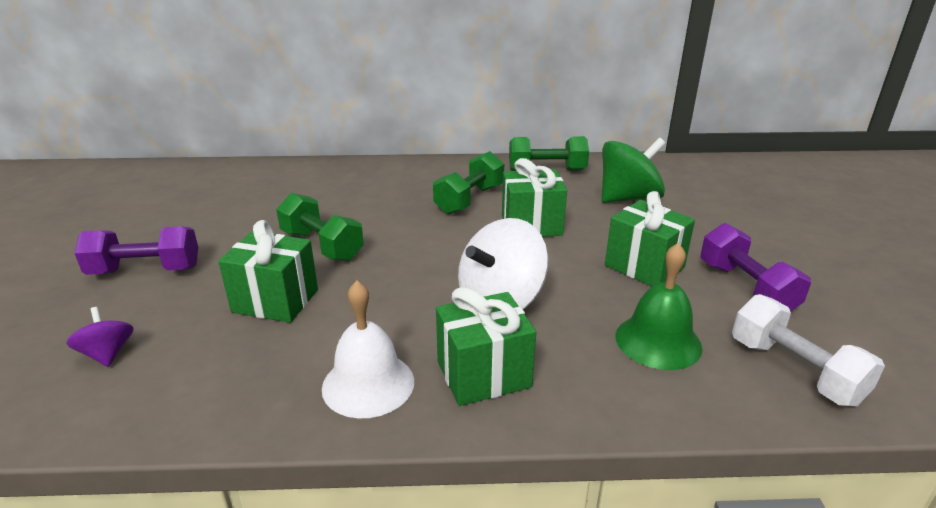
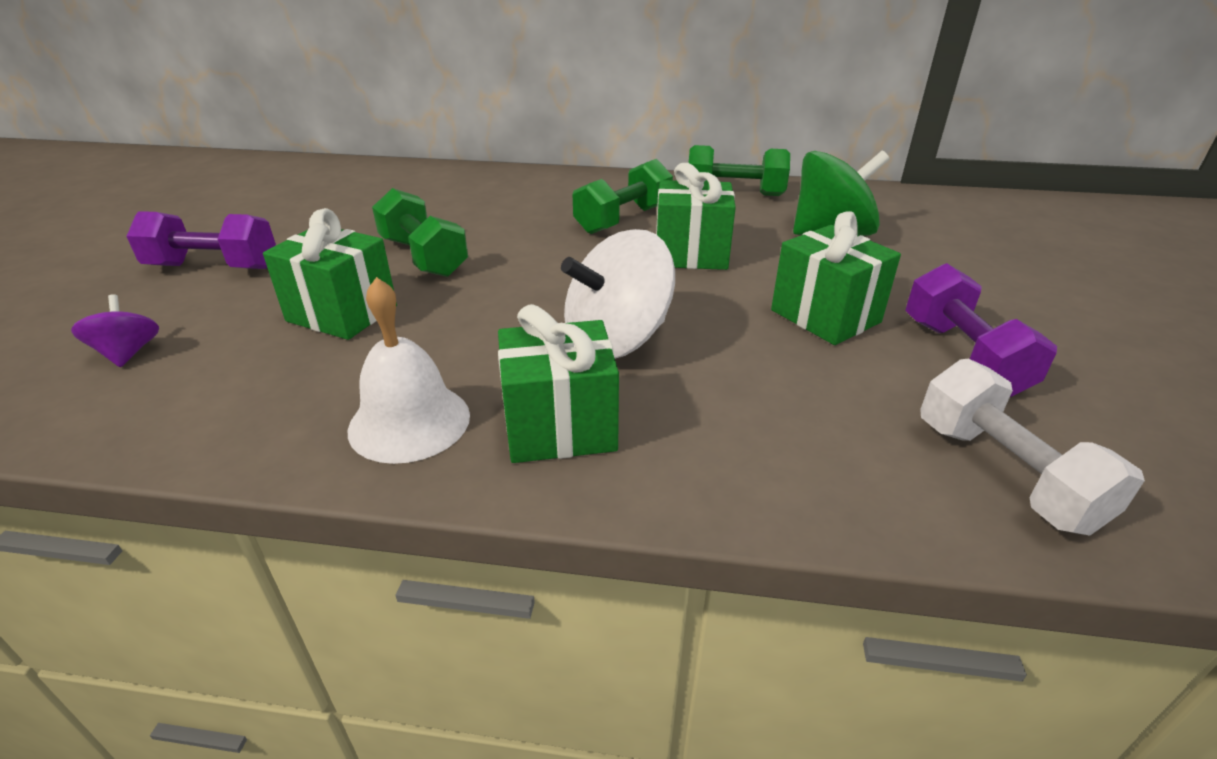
camera: 10 degrees right, 5 degrees up
green bell [615,243,702,370] -> none

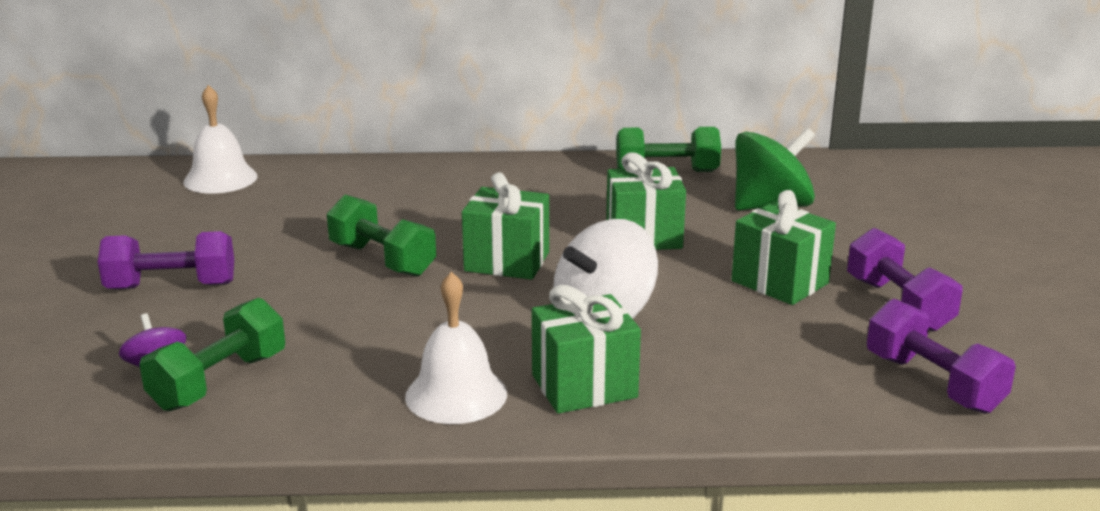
camera: 10 degrees left, 10 degrees down
green gift [263,208,397,340] -> green gift moved to [462,172,549,280]
green dumbbell [573,159,673,234] -> green dumbbell moved to [139,298,285,412]
white dumbbell [920,359,1145,535] -> purple dumbbell [867,299,1016,414]
none -> white bell [183,85,258,194]

